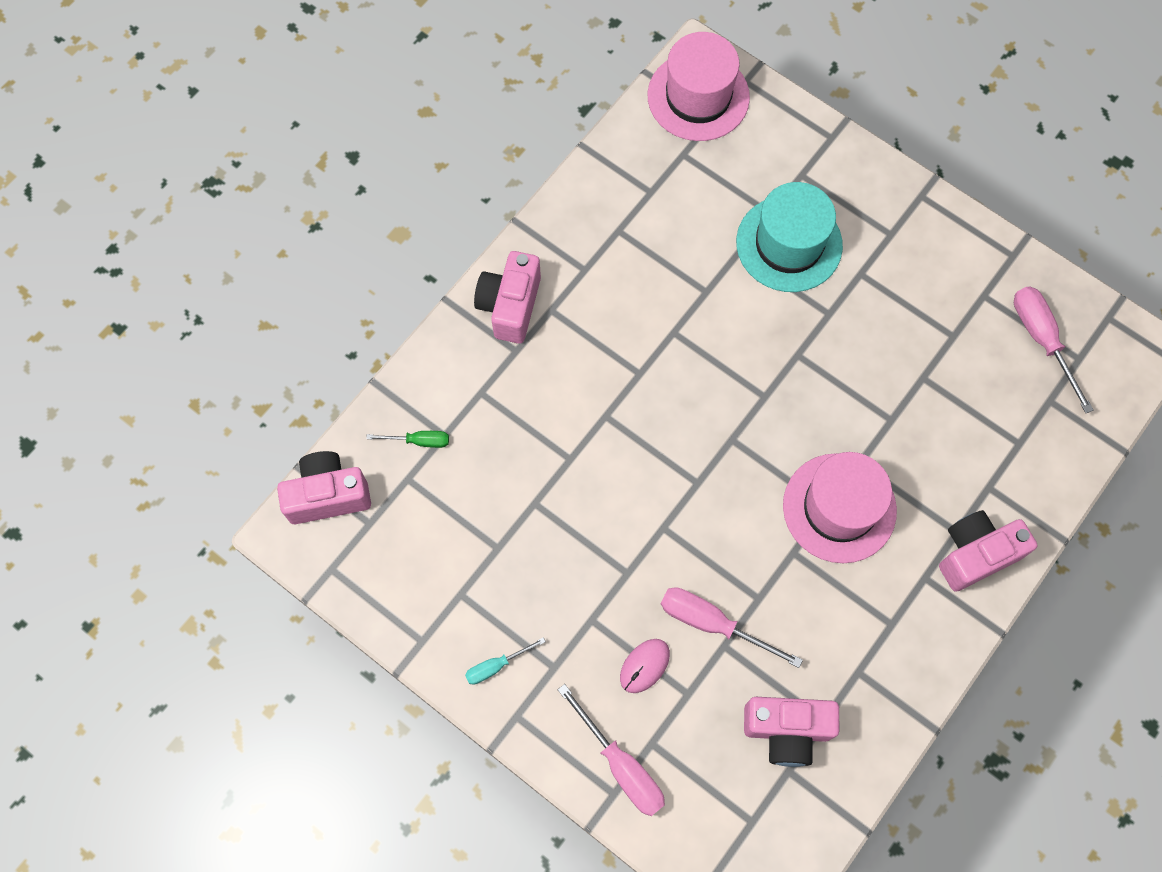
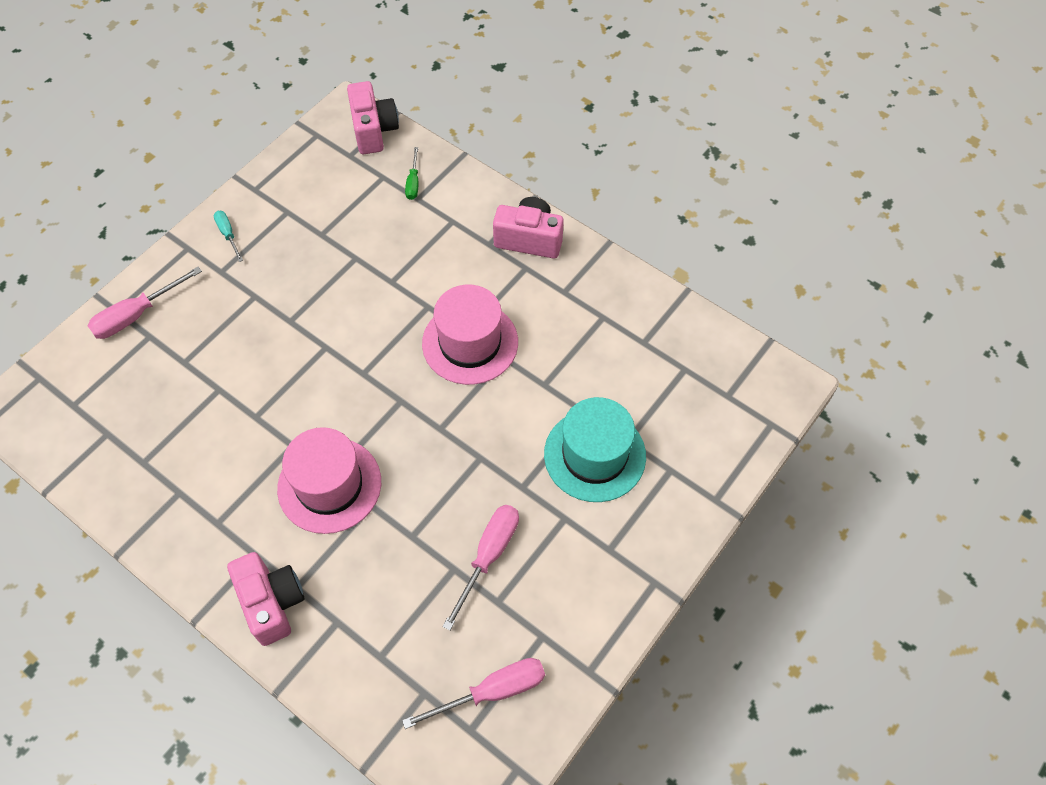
camera: 90 degrees right, 10 degrees down
pink mouse [620,639,670,693] -> none
pink hat [647,32,750,141] -> pink hat moved to [422,285,518,385]
pink screwdriver [661,587,803,668] -> pink screwdriver moved to [442,505,519,631]
pink camera [744,697,839,767] -> none

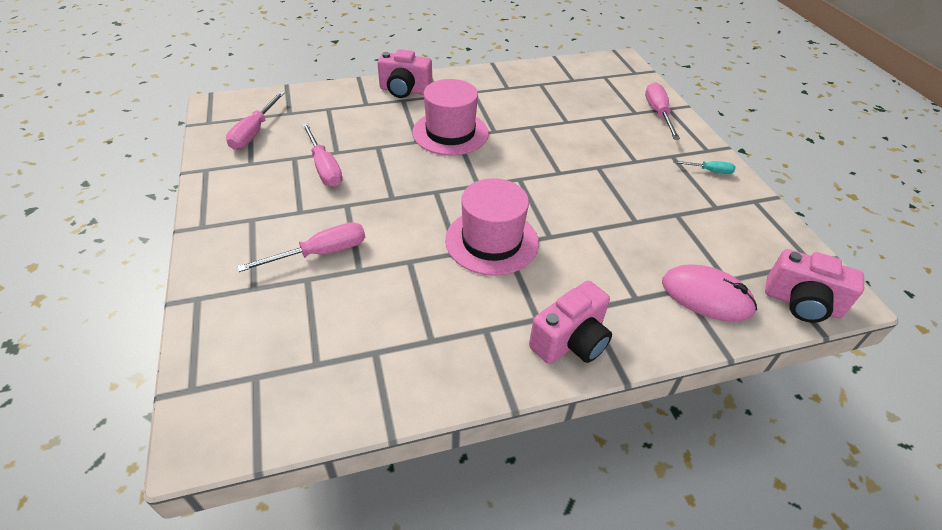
camera: 125 degrees right, 15 degrees down
green screwdriver [405,147,419,200] -> pink mouse [662,265,757,321]
turquoise hat [544,397,646,502] -> pink screwdriver [237,222,365,272]

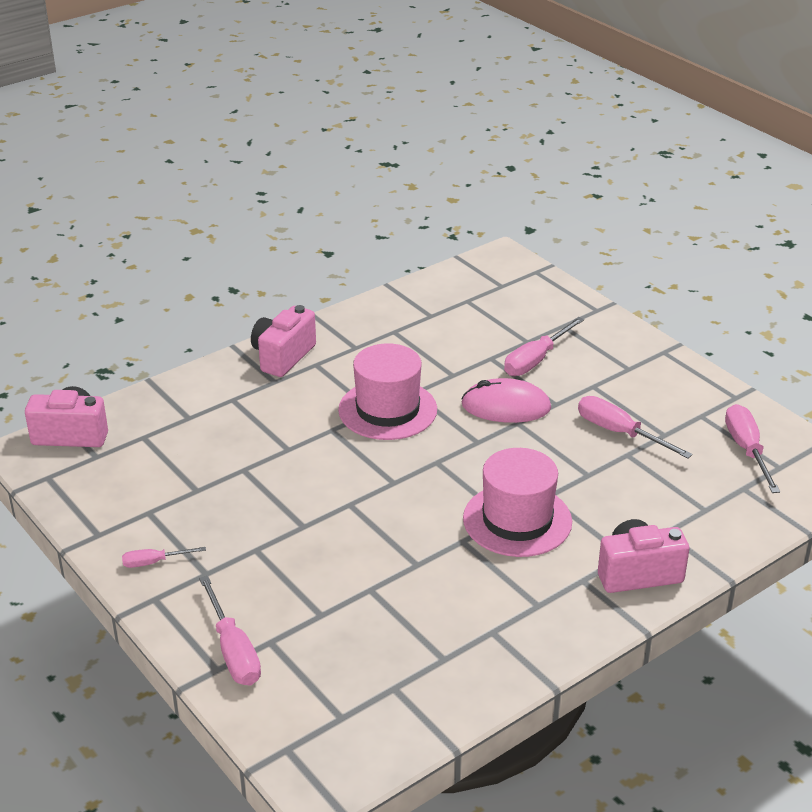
camera: 160 degrees right, 10 degrees down
pink mouse [662,265,757,321] -> pink mouse moved to [461,378,551,423]
turquoise screwdriver [673,160,735,174] -> pink screwdriver [122,547,206,568]

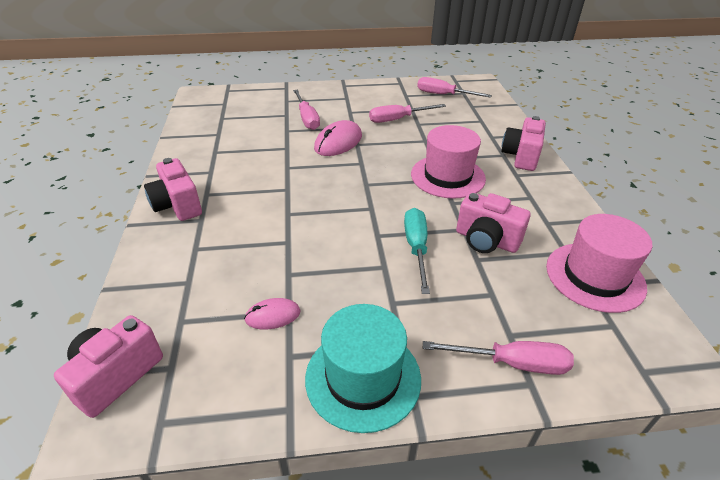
camera: 60 degrees left, 5 degrees up
pink screwdriver [122,547,206,568] -> turquoise hat [305,304,421,433]
pink hat [338,343,437,440] -> pink hat moved to [546,214,653,313]
none -> pink mouse [244,298,300,329]
none -> turquoise screwdriver [404,208,430,294]
none -> pink camera [456,192,531,253]

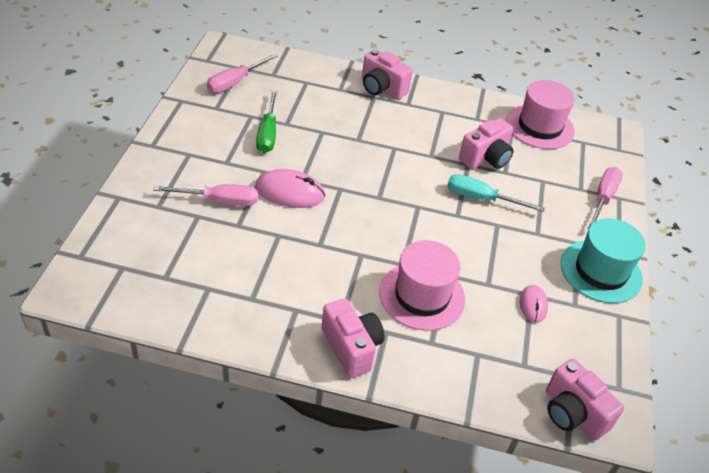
camera: 75 degrees left, 5 degrees up
pink camera [144,158,202,221] -> pink camera turned 105 degrees counterclockwise [321,298,385,378]
pink mouse [314,120,362,156] -> pink mouse turned 45 degrees counterclockwise [255,169,325,208]
pink screwdriver [369,104,446,123] -> green screwdriver [256,90,277,153]
pink hat [411,125,486,199] -> pink hat moved to [379,240,465,331]

